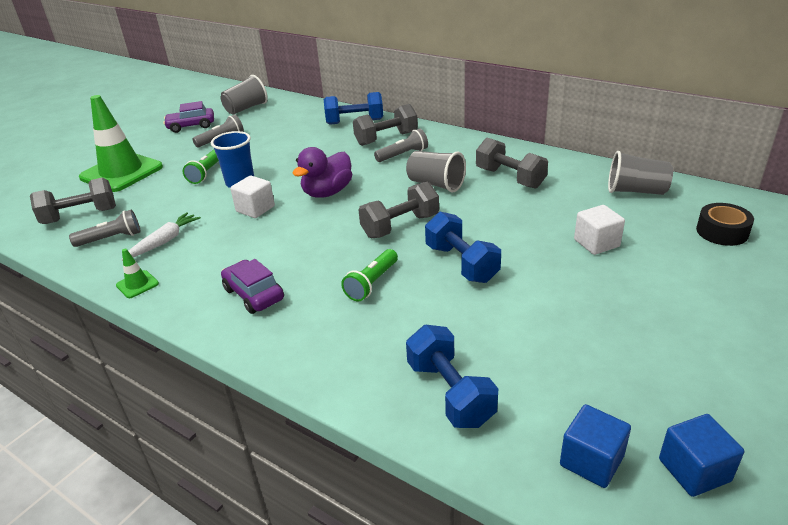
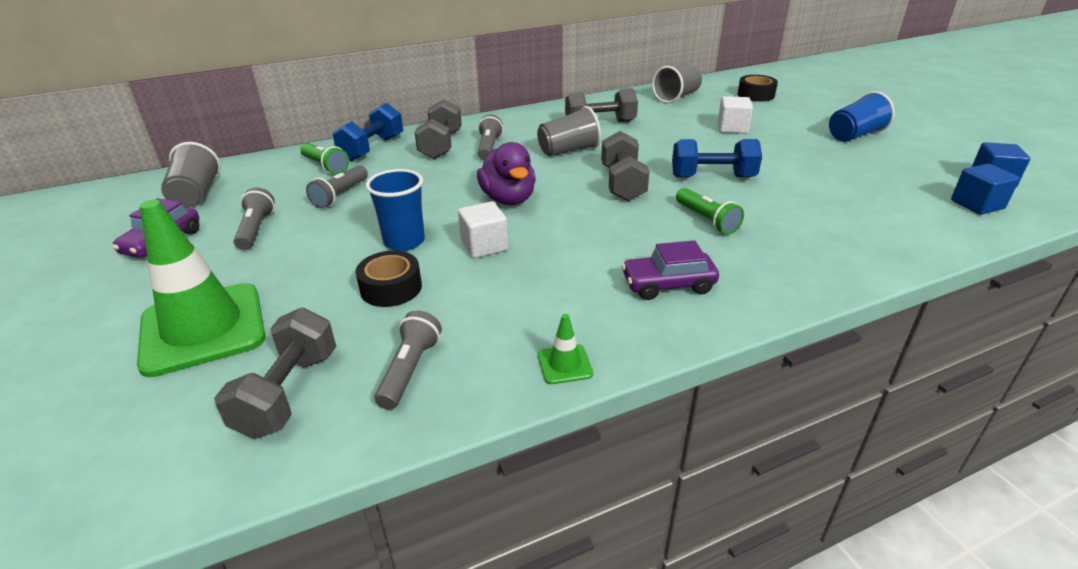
camera: 60 degrees left, 0 degrees up
white carrot [121,212,201,261] -> none
green flashlight [183,150,219,184] -> green flashlight moved to [300,143,349,174]
blue dumbbell [406,325,498,428] -> none
none -> grey flashlight [306,165,368,208]
none -> black tape [355,251,422,307]
none -> blue cup [829,91,895,142]

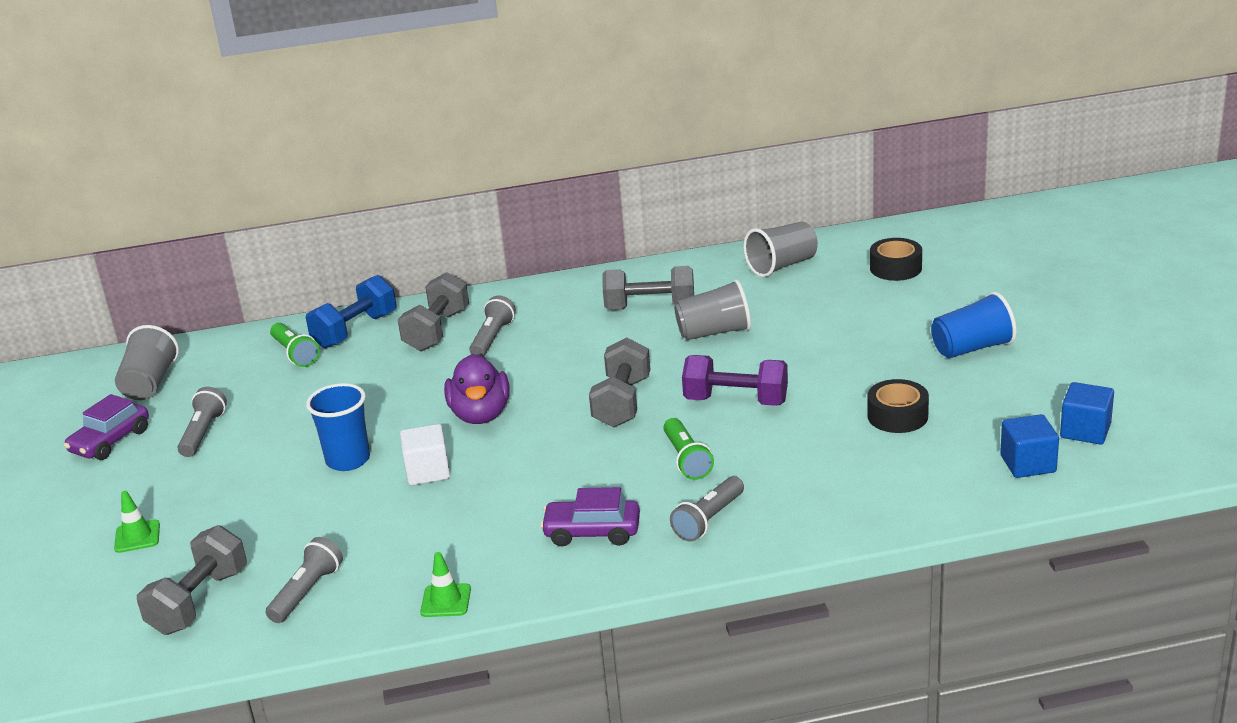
camera: 15 degrees right, 5 degrees down
green traffic cone [137,200,265,377] -> green traffic cone [114,491,160,553], size x0.41
grey flashlight [306,165,368,208] -> grey flashlight moved to [670,476,744,542]
black tape [355,251,422,307] -> black tape moved to [867,379,929,433]
grey cup [537,106,601,157] -> grey cup moved to [674,279,751,340]
blue dumbbell [672,139,762,177] -> purple dumbbell [682,355,788,406]
white cube [718,96,753,134] -> none

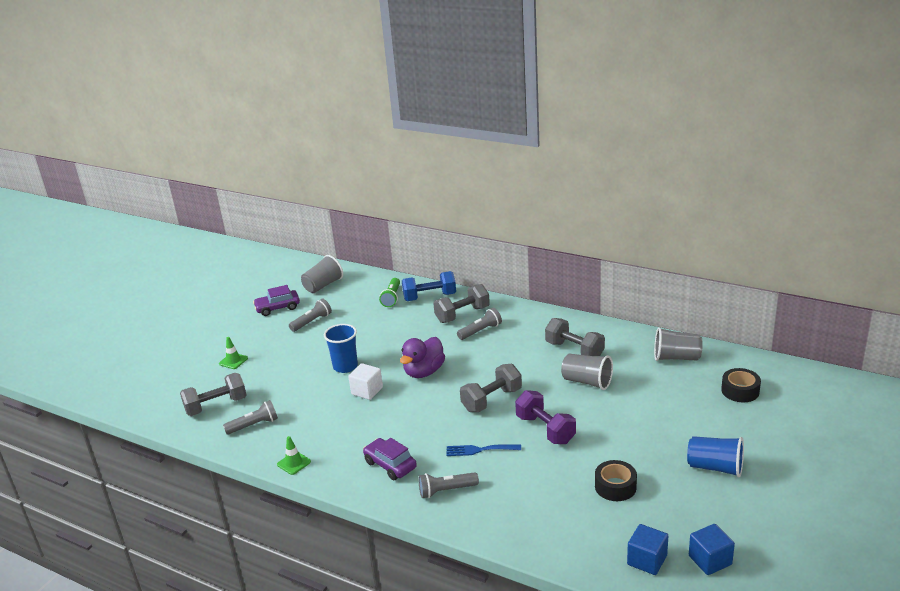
camera: 40 degrees right, 0 degrees up
green flashlight [663,418,714,480] -> blue fork [446,444,521,456]

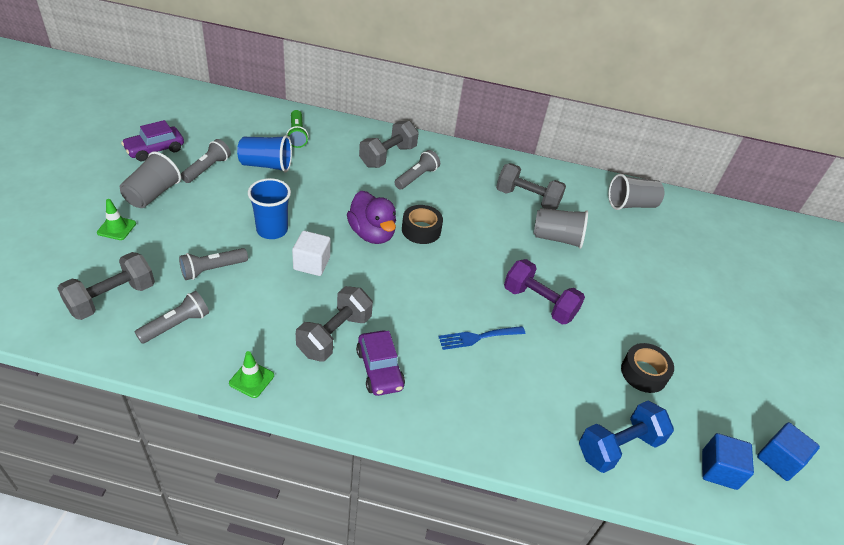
camera: 25 degrees left, 15 degrees up
grey cup [301,255,343,293] -> grey cup moved to [120,151,181,208]
purple car [363,438,417,480] -> purple car turned 135 degrees counterclockwise [356,331,405,396]
purple duck [400,337,445,378] -> purple duck turned 45 degrees counterclockwise [347,191,396,244]
blue dumbbell [402,271,456,301] -> blue dumbbell moved to [579,401,674,473]
grey flashlight [418,472,479,498] -> grey flashlight moved to [179,248,248,280]
grey dumbbell [460,364,522,412] -> grey dumbbell moved to [296,286,373,361]
blue cup [687,436,744,477] -> blue cup moved to [237,135,292,172]
black tape [721,368,761,402] -> black tape moved to [402,205,443,244]

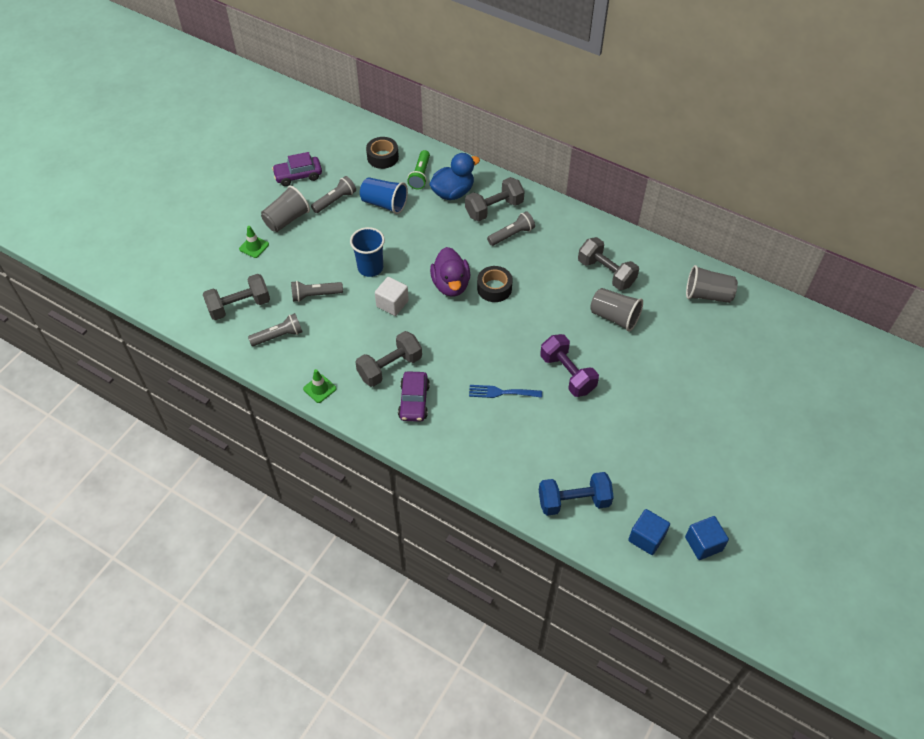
camera: 25 degrees right, 10 degrees up
black tape [621,343,674,393] -> black tape moved to [366,137,399,169]
none -> blue duck [430,153,480,200]

